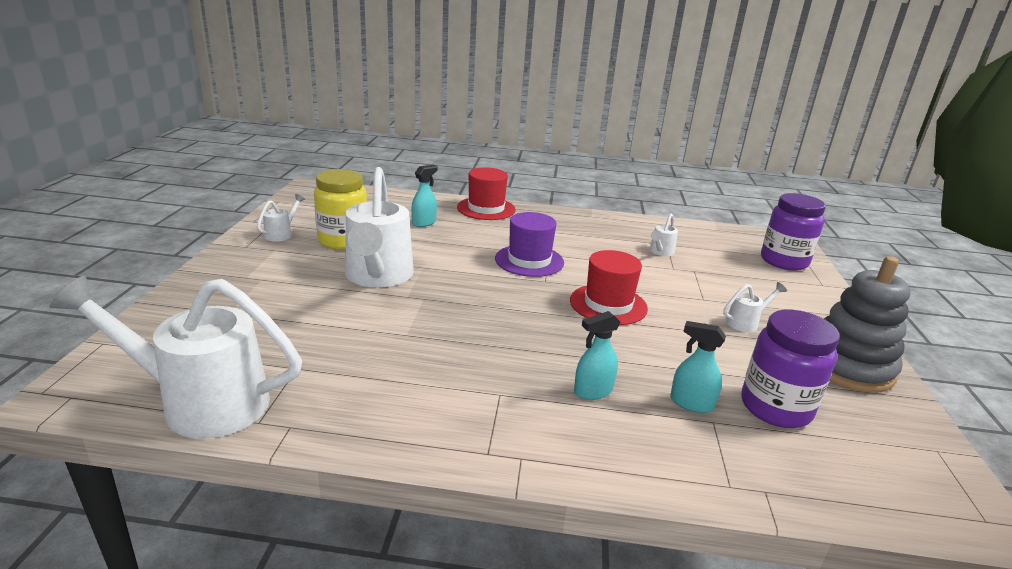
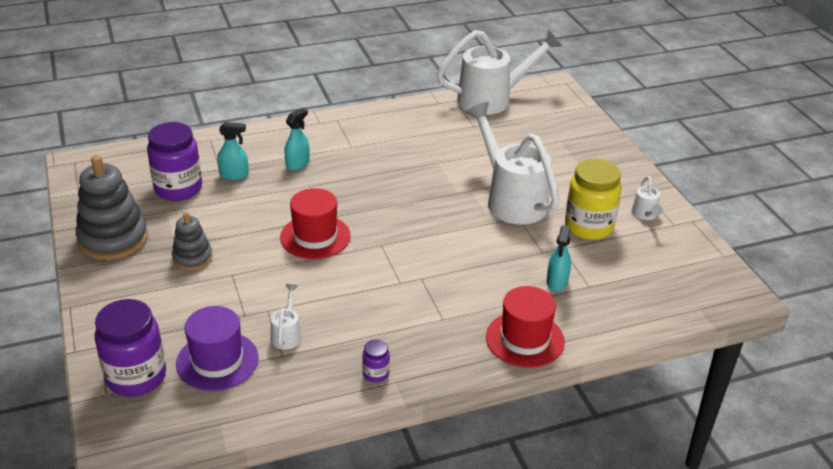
camera: 155 degrees right, 10 degrees up
purple hat [495,212,564,277] -> purple hat moved to [176,306,259,391]
white watering can [723,282,787,332] -> grey stacking toy [172,212,213,270]
none -> purple jar [362,339,390,382]

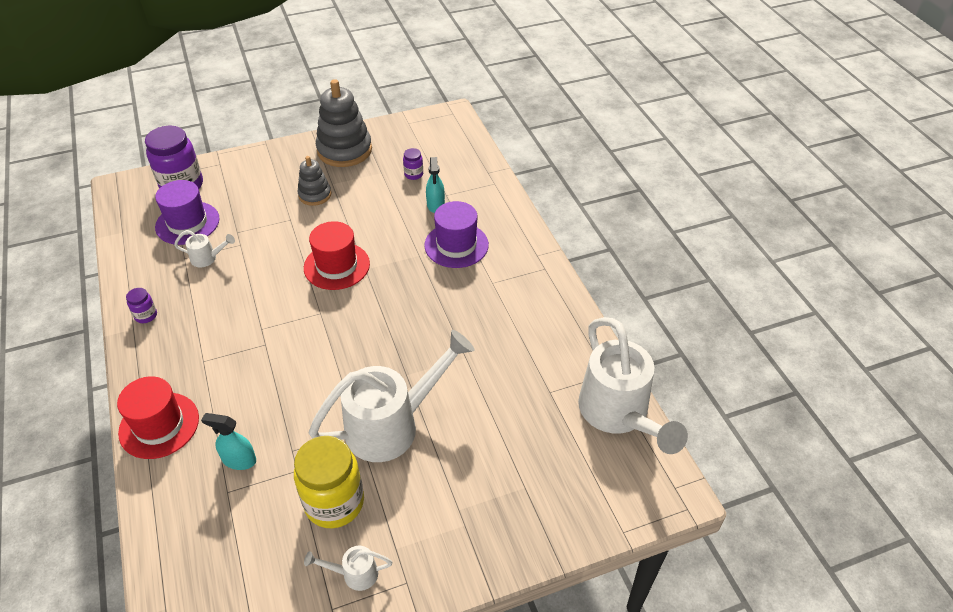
camera: 90 degrees right, 10 degrees up
purple jar [147,122,202,201] -> purple jar [403,148,423,180], size x0.45
turquoise spray bottle [284,108,310,171] -> purple hat [424,201,489,268]

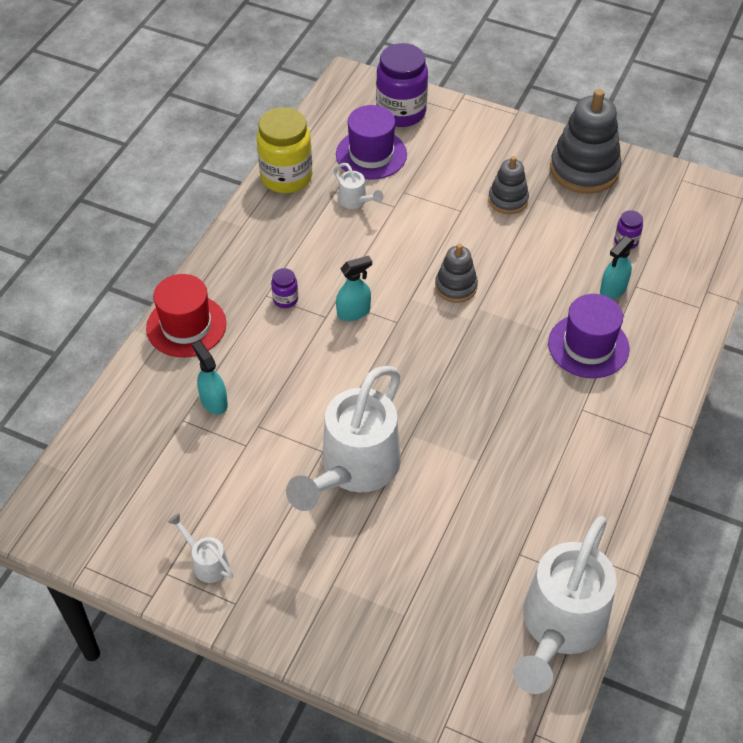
camera: 45 degrees right, 5 degrees up
purple jar [126,288,157,323] -> purple jar moved to [271,268,298,308]
yellow jar [294,436,364,528] -> yellow jar moved to [257,107,312,193]
red hat [304,221,370,290] -> grey stacking toy [435,244,478,303]
white watering can [309,330,475,462] -> white watering can turned 105 degrees clockwise [286,366,401,511]
none -> turquoise spray bottle [336,256,372,321]

